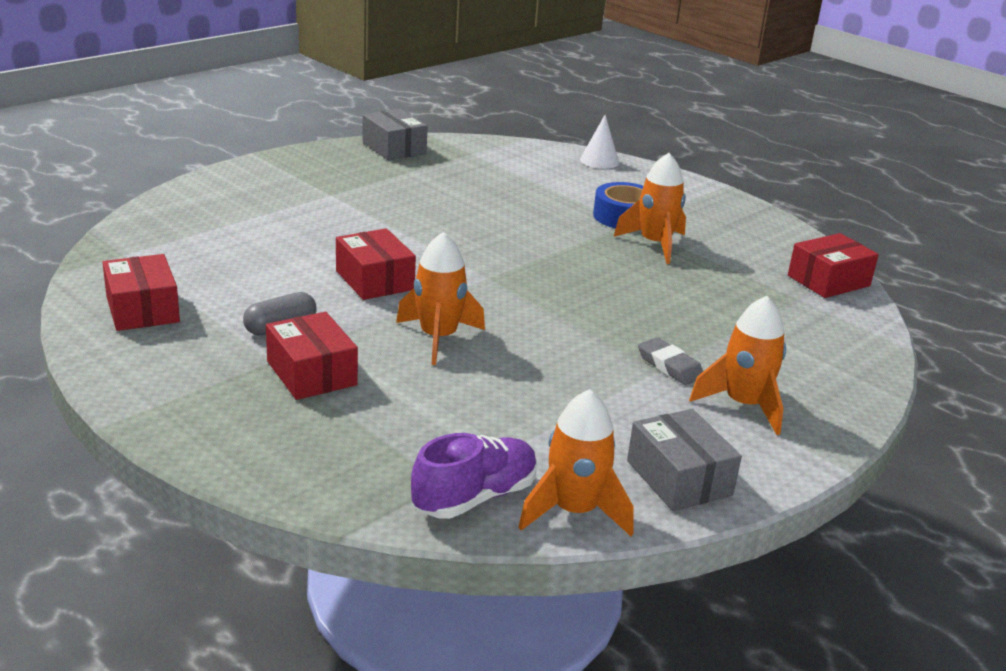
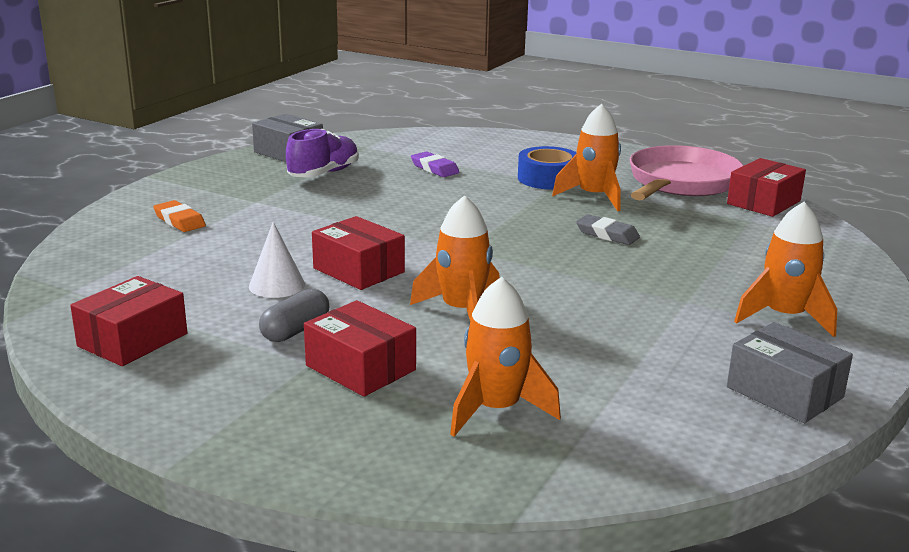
camera: 15 degrees left, 5 degrees down
red box [102,254,180,331] -> red box turned 75 degrees clockwise [70,276,187,366]
purple shoe [411,433,537,519] -> purple shoe moved to [286,129,359,178]
orange rocket [518,389,634,536] -> orange rocket moved to [450,277,561,436]
white cone [580,115,619,169] -> white cone moved to [249,222,305,298]
grey eraser [638,337,703,385] -> grey eraser moved to [576,214,640,245]
none -> orange eraser [153,200,206,232]
none -> purple eraser [411,151,459,177]
none -> pink pan [629,145,743,201]

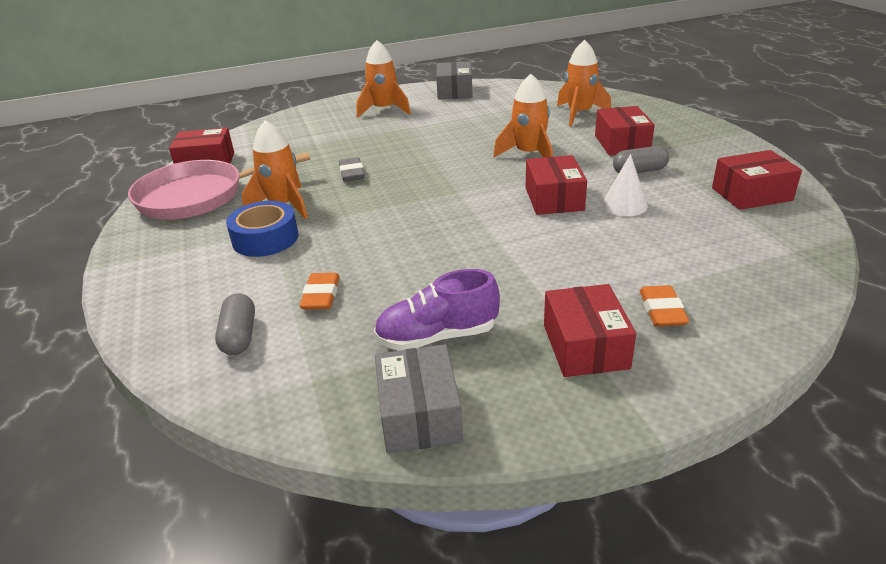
camera: 135 degrees left, 10 degrees up
purple eraser [411,151,459,177] -> orange eraser [300,273,340,310]
none -> grey capsule [215,293,255,355]
none -> red box [544,284,636,377]

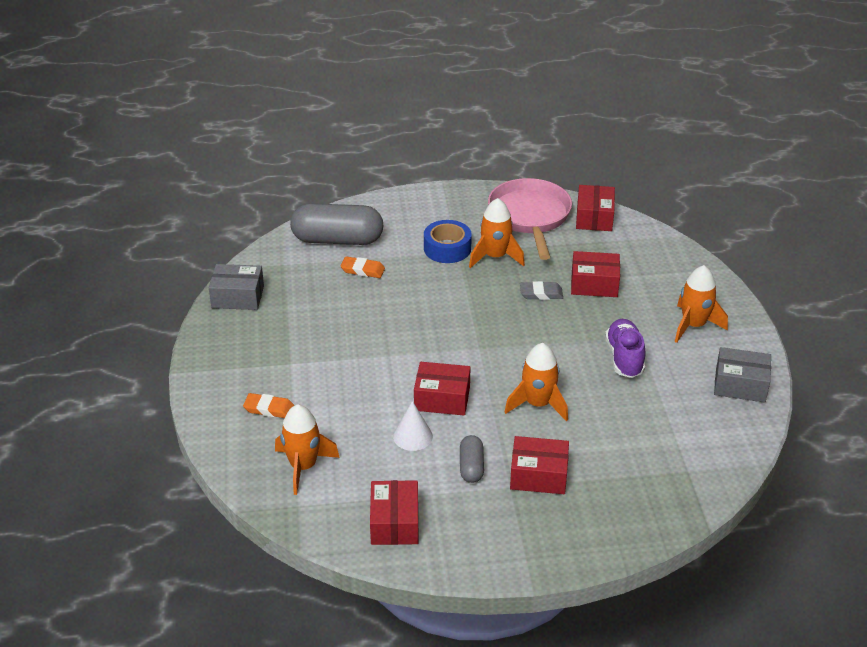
camera: 100 degrees right, 5 degrees up
grey capsule [215,293,255,355] -> grey capsule [290,203,383,245], size x2.02
purple shoe [374,269,500,351] -> purple shoe moved to [605,319,646,378]
red box [544,284,636,377] -> red box moved to [571,251,620,297]
orange rocket [557,40,611,126] -> orange rocket moved to [275,404,340,495]

